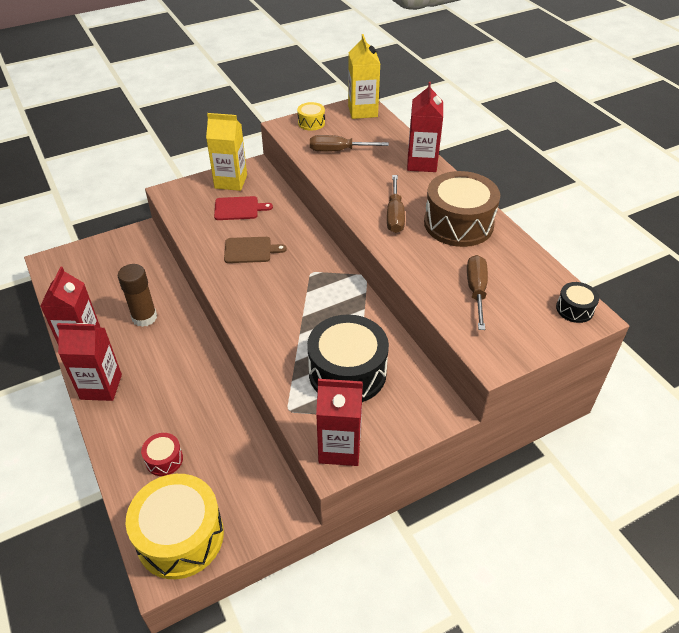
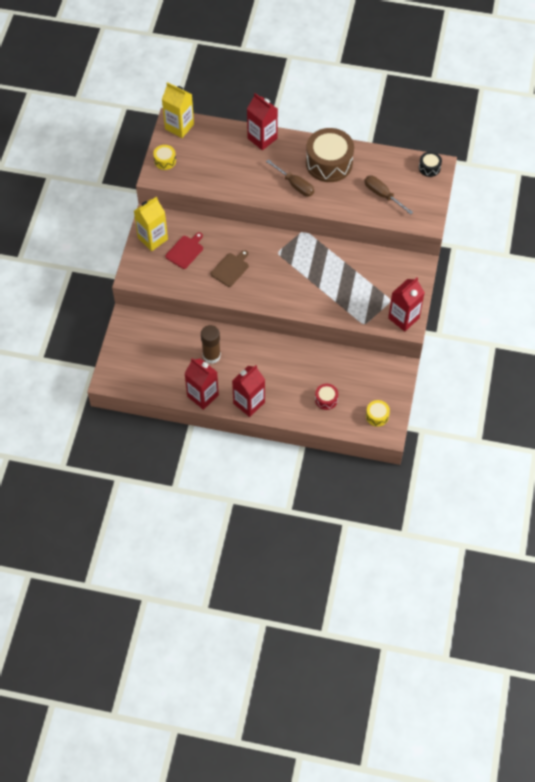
camera: 50 degrees left, 15 degrees up
yellow drum [126,474,224,579] -> yellow drum [366,400,390,427], size x0.47
black drum [307,314,389,402] -> none
brown screwdriver [310,135,389,151] -> none

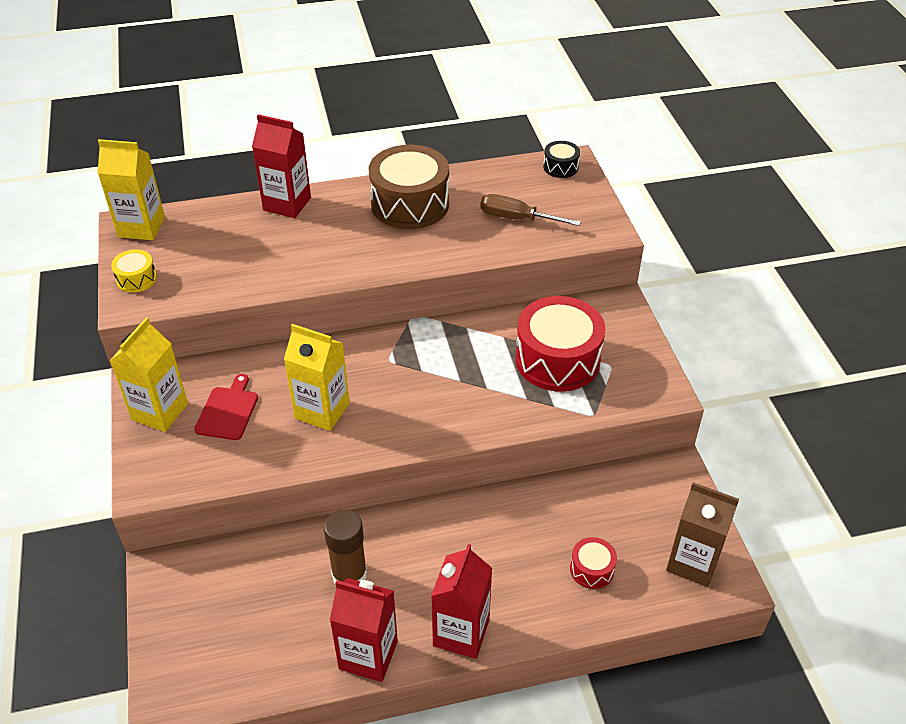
camera: 25 degrees left, 15 degrees down
brown cutting board [211,250,249,287] -> yellow carton [284,324,350,431]
brown screwdriver [266,159,314,197] -> none
yellow drum [366,400,390,427] -> brown carton [666,482,739,587]
red carton [388,277,425,332] -> none
none -> red drum [516,296,605,392]

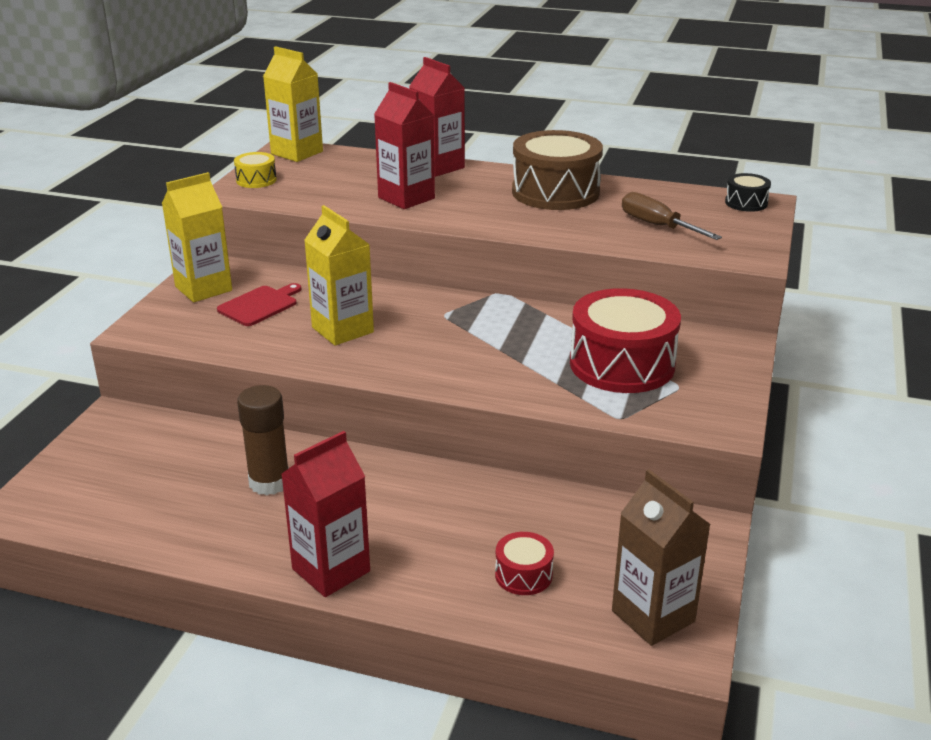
camera: 30 degrees right, 15 degrees down
red carton [330,578,398,682] -> red carton moved to [374,82,435,209]

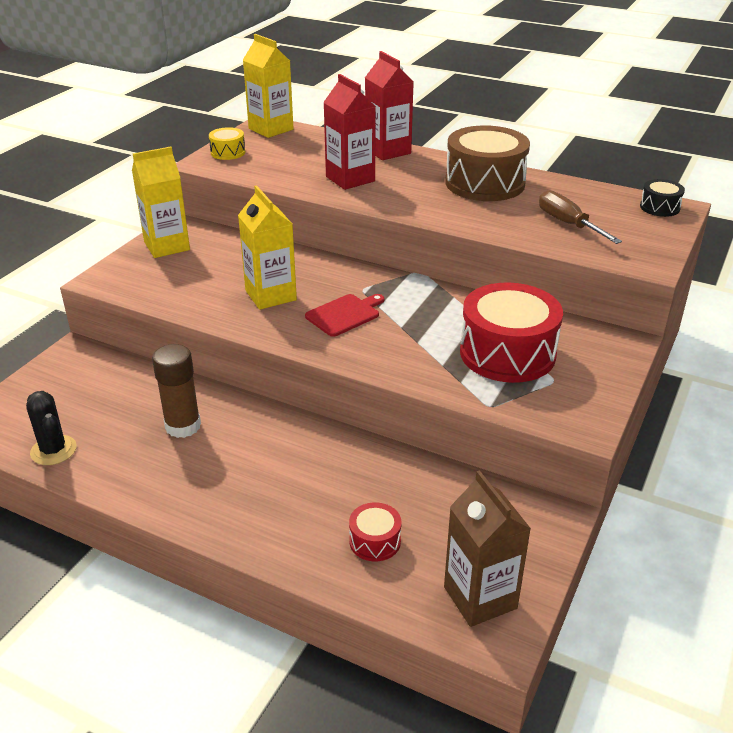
camera: 10 degrees right, 5 degrees up
red cutting board [217,283,302,326] -> red cutting board moved to [305,294,385,337]
red carton [281,431,370,597] -> none
none -> black cactus [26,391,77,465]

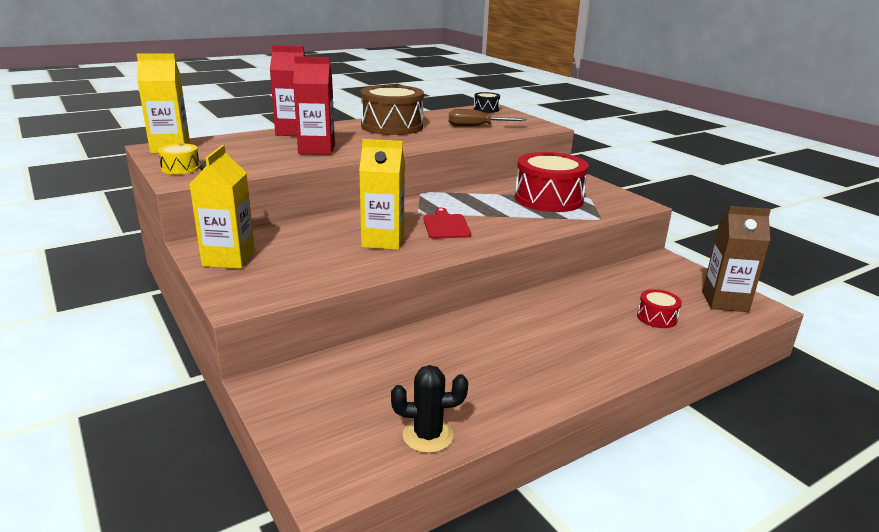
camera: 60 degrees left, 10 degrees down
brown glue stick [152,344,201,438] -> none

